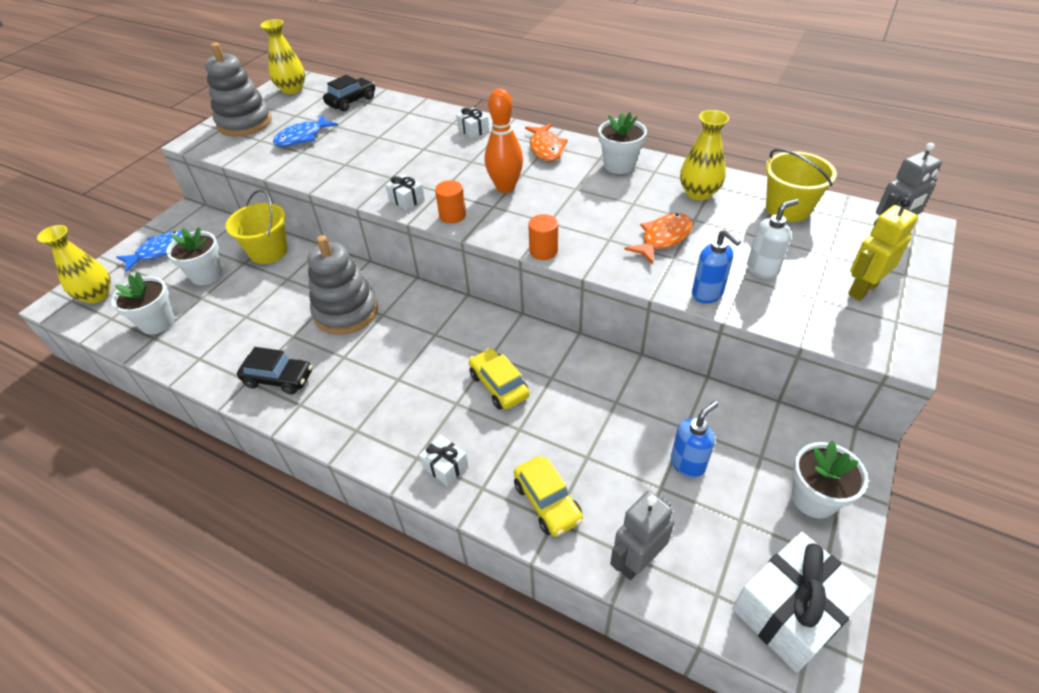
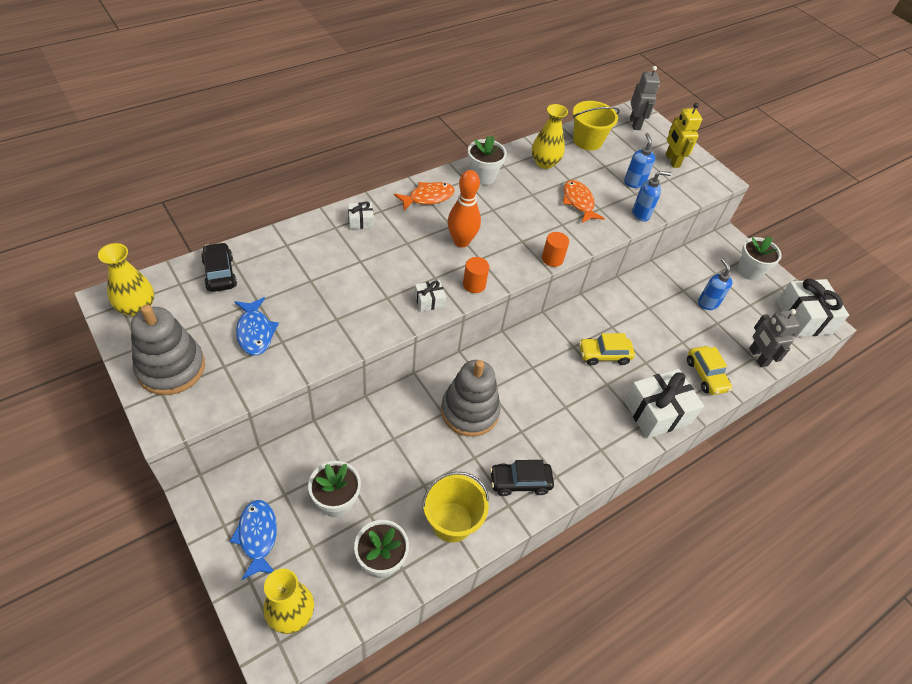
camera: 70 degrees left, 5 degrees up
yellow bucket [226,190,288,264] -> yellow bucket moved to [422,472,489,542]
black car [237,347,312,394] -> black car turned 135 degrees counterclockwise [490,460,554,496]
white gift [419,435,468,486] -> white gift [624,369,704,439], size x2.12
yellow car [514,456,583,537] -> yellow car turned 75 degrees clockwise [687,346,732,395]
orange fish [525,123,568,161] -> orange fish turned 45 degrees counterclockwise [394,182,455,211]
white soap dispenser [747,199,799,279] -> blue soap dispenser [624,133,655,188]

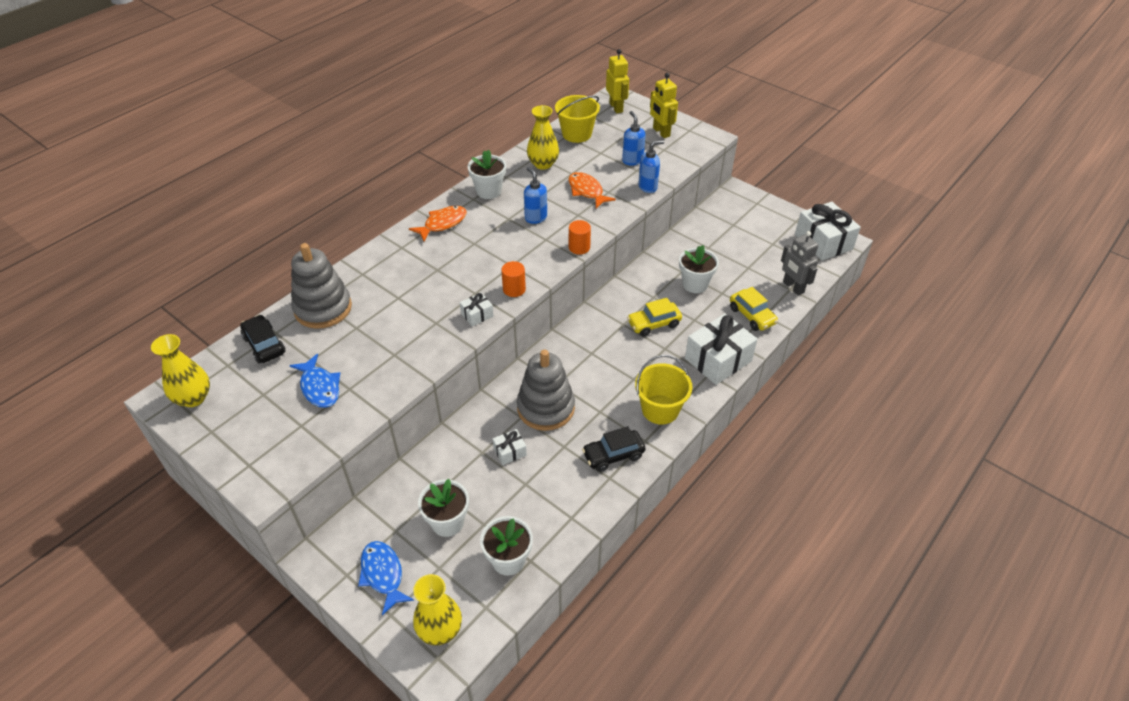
camera: 10 degrees left, 5 degrees down
grey stacking toy [131,305,205,395] -> grey stacking toy moved to [291,243,352,329]
white gift [348,201,374,229] -> white gift moved to [493,429,527,465]
yellow bucket [422,472,489,542] -> yellow bucket moved to [635,355,692,425]
orange bowling pin [448,170,481,247] -> none
grey robot [630,66,660,130] -> yellow robot [606,49,629,113]
blue soap dispenser [698,258,733,310] -> blue soap dispenser moved to [524,167,547,224]
white flower pot [738,237,782,281] -> white flower pot moved to [679,245,719,293]

